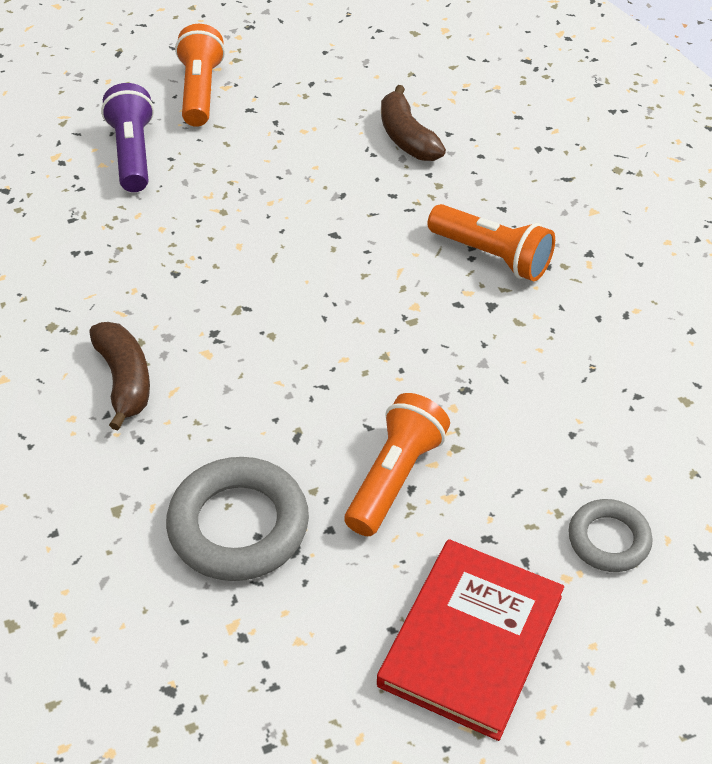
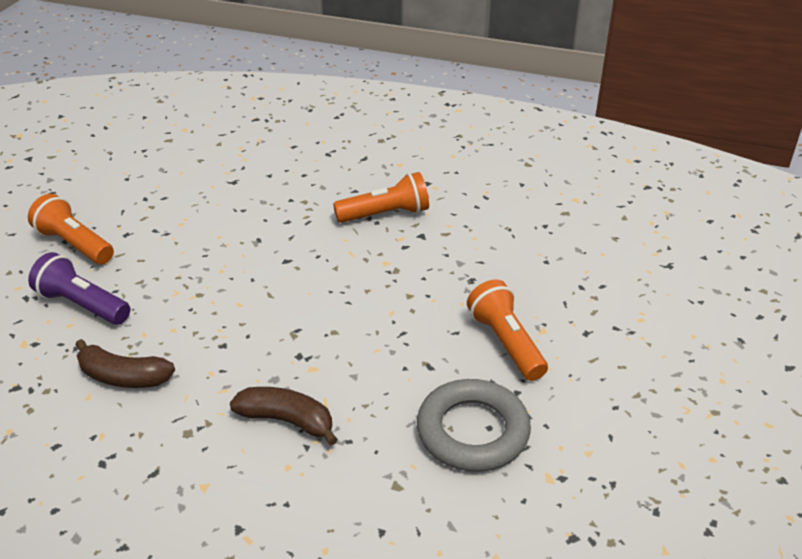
camera: 50 degrees left, 10 degrees down
red book [377,539,564,741] -> none
brown banana [381,85,446,161] -> brown banana moved to [75,339,175,388]
grey ring [568,499,653,572] -> none

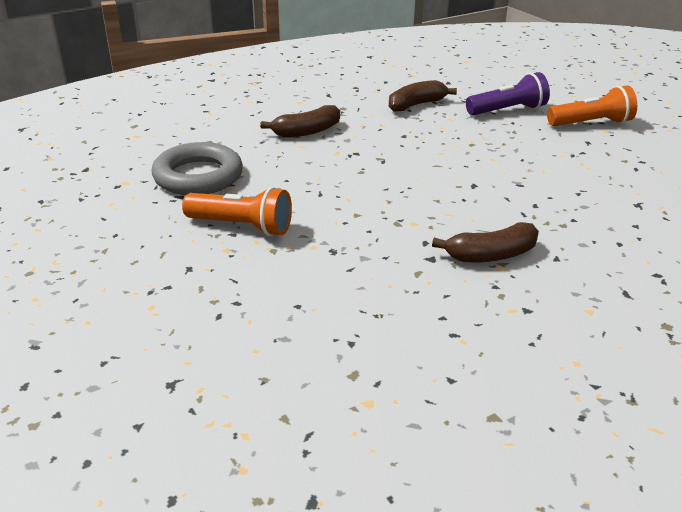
camera: 130 degrees right, 5 degrees down
orange flashlight [333,172,429,223] -> brown banana [432,222,539,262]

